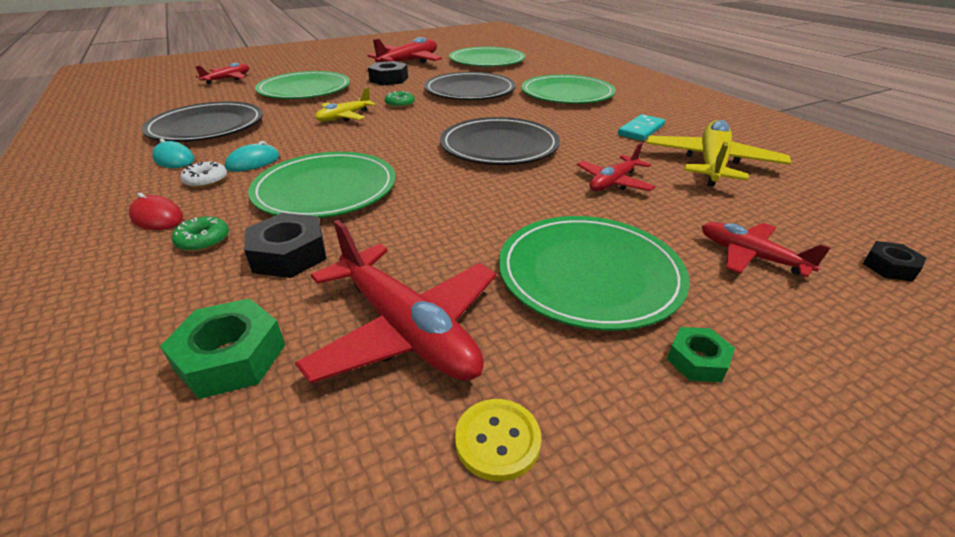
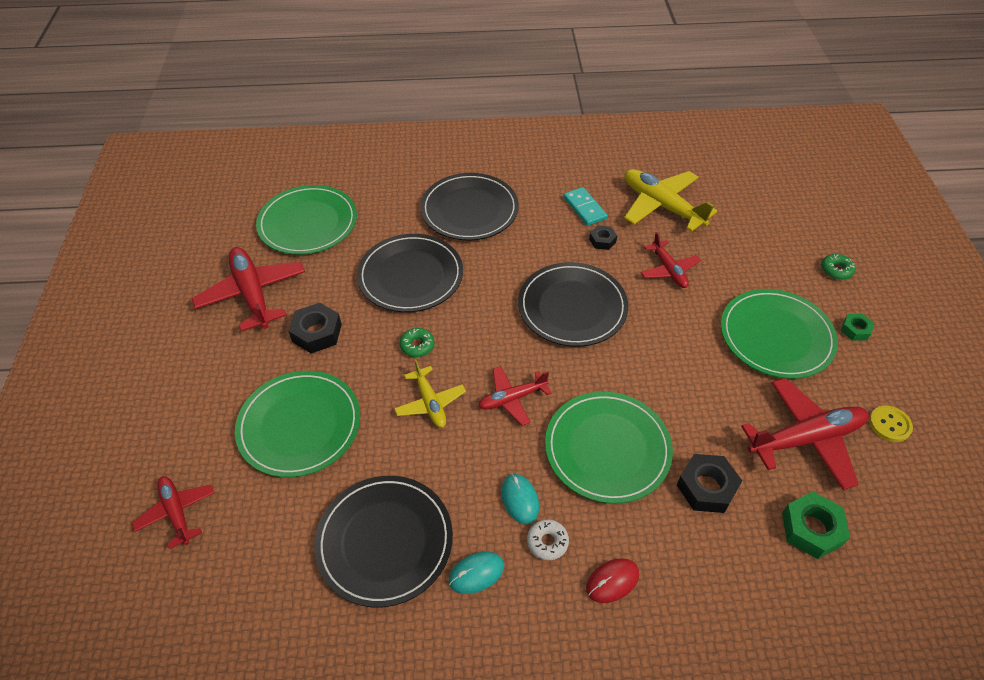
camera: 65 degrees left, 15 degrees up
green donut [172,216,229,252] -> green donut moved to [821,254,855,280]
green plate [522,74,616,104] -> black plate [420,173,519,240]
red plane [702,222,831,277] -> red plane moved to [478,366,551,426]
black nut [863,241,927,282] -> black nut moved to [589,225,617,250]

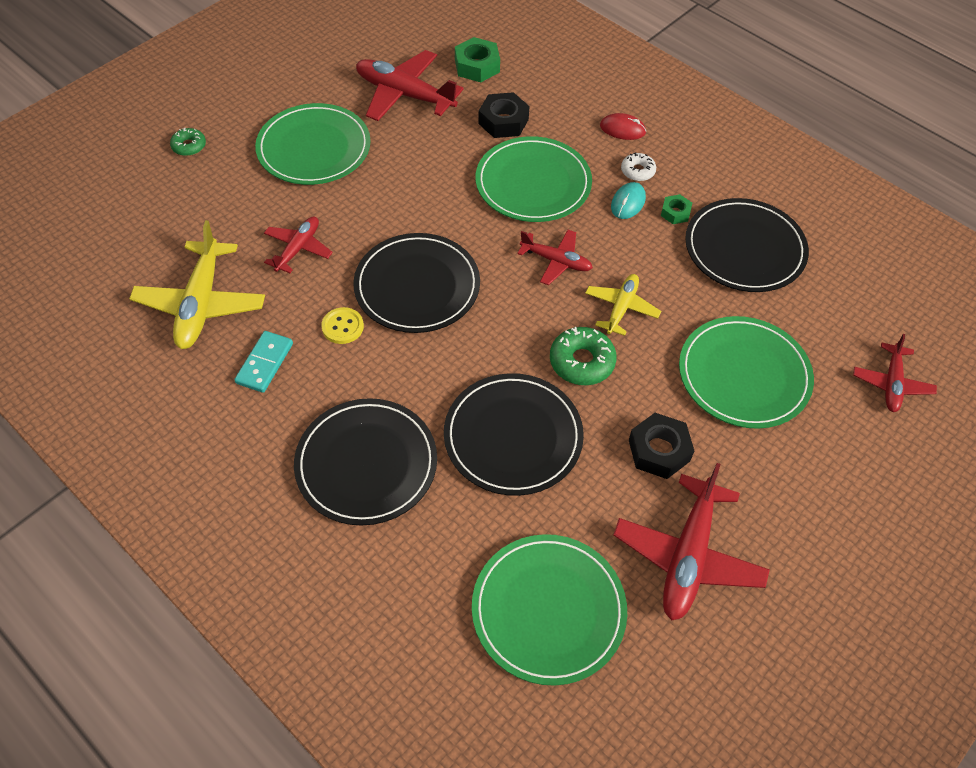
camera: 135 degrees left, 5 degrees up
green donut [400,328,434,357] -> green donut [550,327,617,385], size x1.65
turquoise mouse [448,552,504,594] -> none
black nut [589,225,617,250] -> none
green nut [841,314,874,341] -> green nut moved to [661,194,692,224]
yellow button [869,406,913,442] -> yellow button moved to [321,307,364,344]

